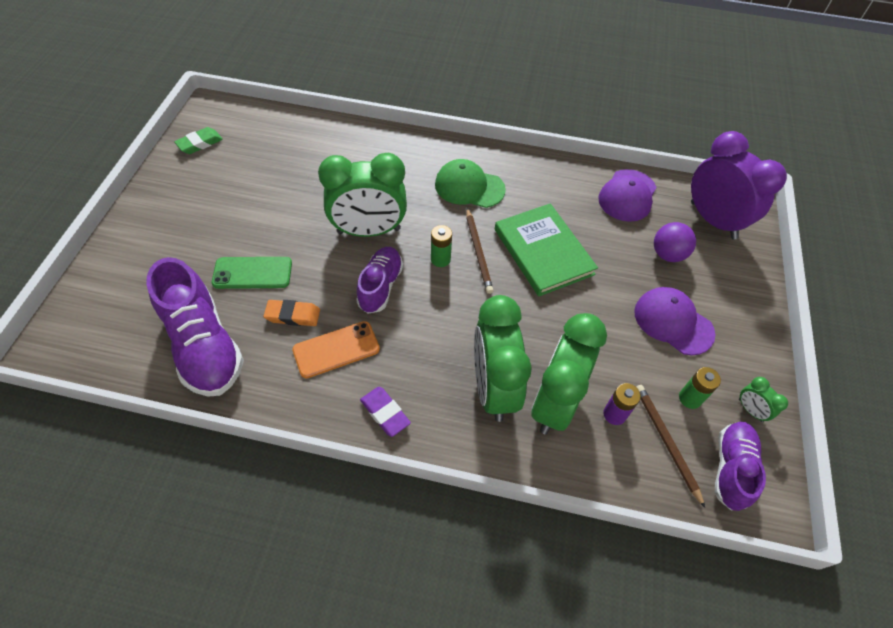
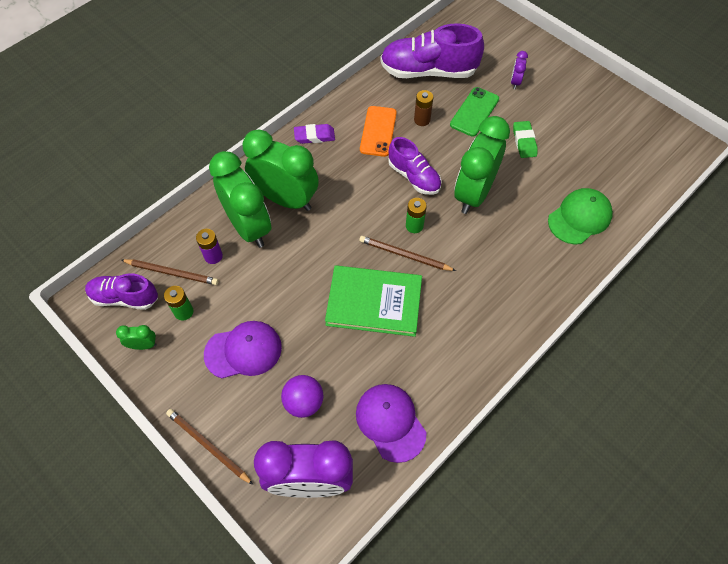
camera: 125 degrees right, 5 degrees up
green eraser [174,127,223,154] -> green eraser moved to [513,121,538,158]
orange eraser [264,300,320,326] -> brown battery [414,90,433,126]
green cap [435,159,506,208] -> green cap moved to [548,188,613,244]
purple shoe [715,422,766,511] -> purple shoe turned 135 degrees clockwise [85,274,158,310]
none -> brown pencil [166,409,253,485]
none -> purple clock [511,51,528,89]

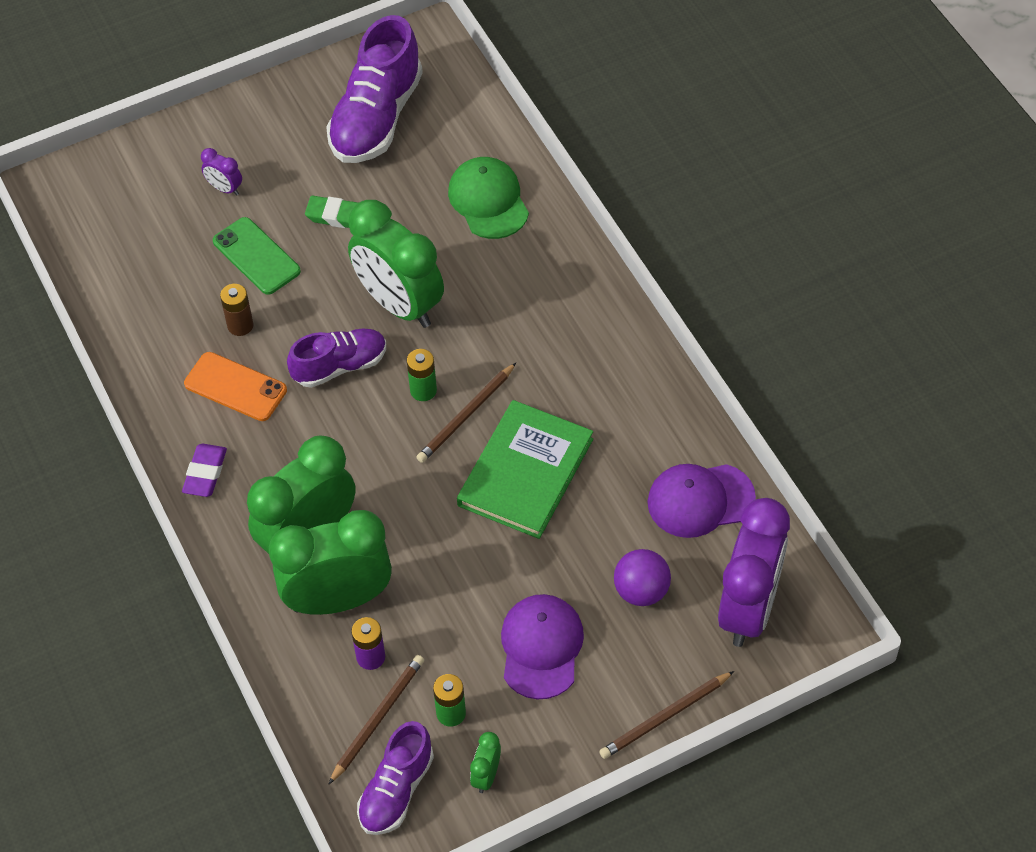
camera: 70 degrees left, 5 degrees down
purple shoe [380,23,484,78] -> purple shoe moved to [326,15,423,163]

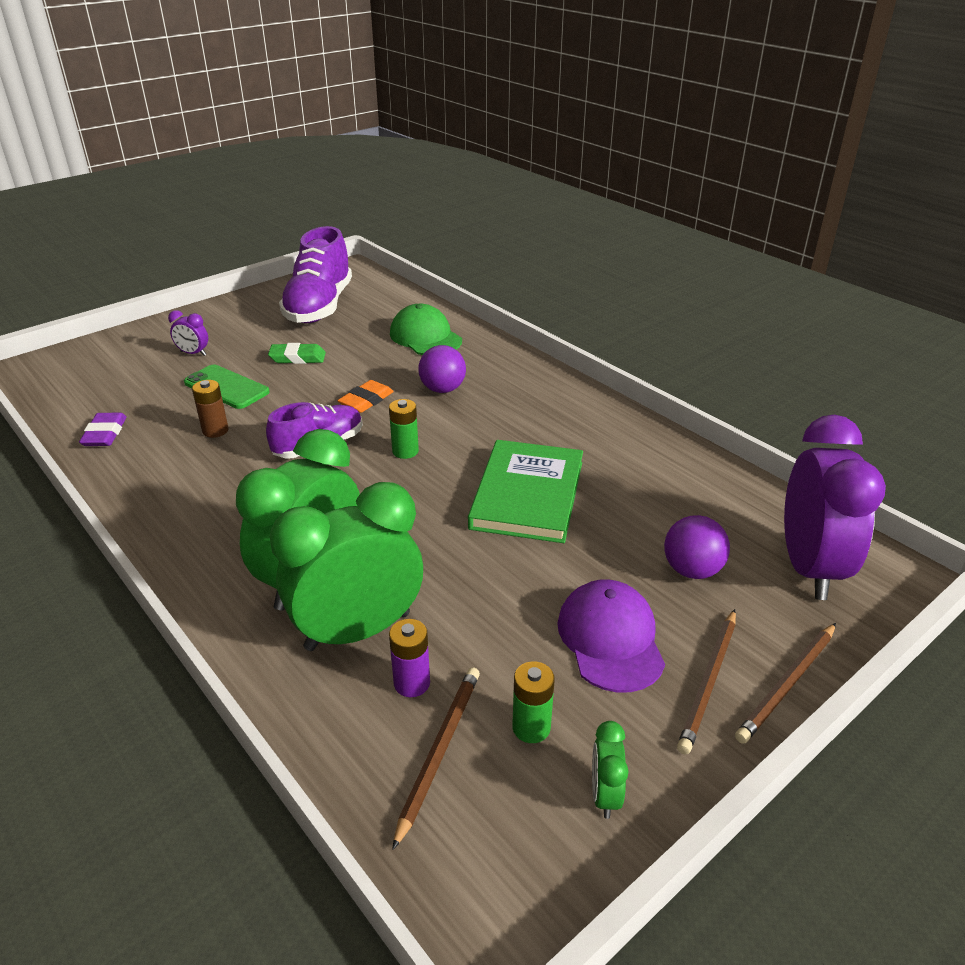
camera: 15 degrees left, 20 degrees down
purple eraser [182,444,227,497] -> purple eraser moved to [79,413,127,446]
orange phone [184,352,287,421] -> none
green clock [348,200,444,328] -> orange eraser [337,380,394,413]
purple shoe [357,721,434,835] -> none
brown pencil [416,363,516,463] -> brown pencil moved to [677,609,736,755]
purple cap [647,464,756,538] -> none
none -> purple ball [418,345,466,393]

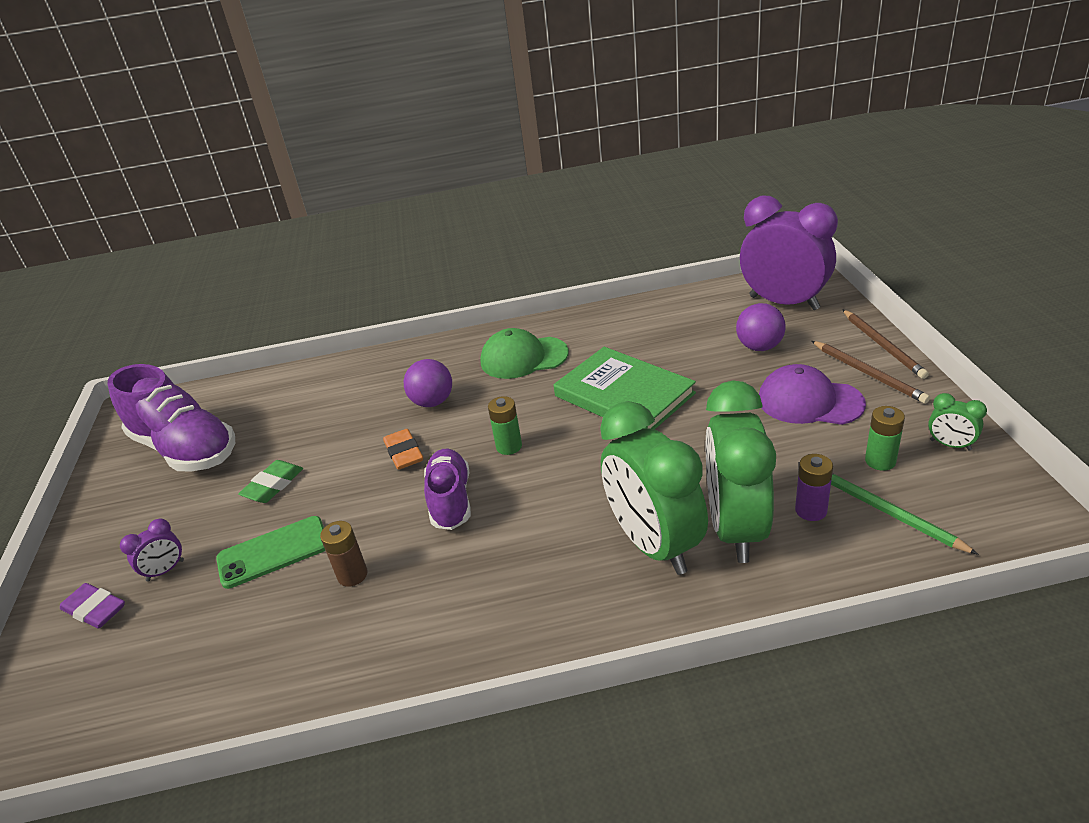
camera: 55 degrees left, 0 degrees up
purple eraser [79,413,127,446] -> purple eraser moved to [60,583,125,629]
green cap [390,304,462,355] -> green cap moved to [480,328,569,379]
brown pencil [392,667,480,850] -> green pencil [831,473,978,555]

